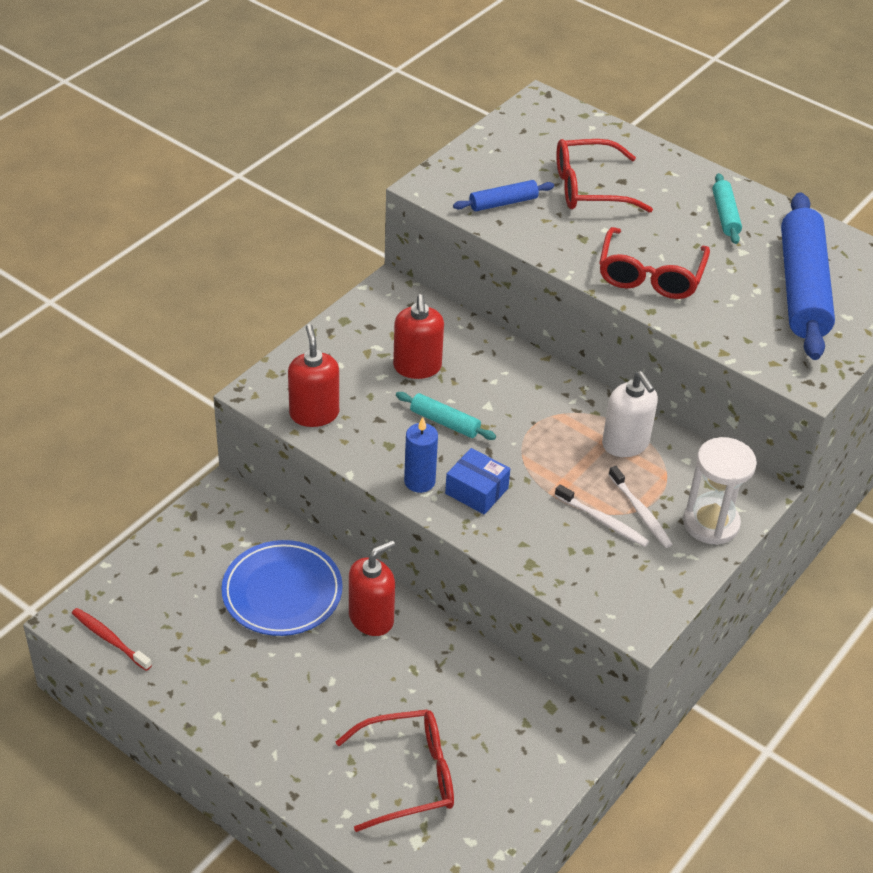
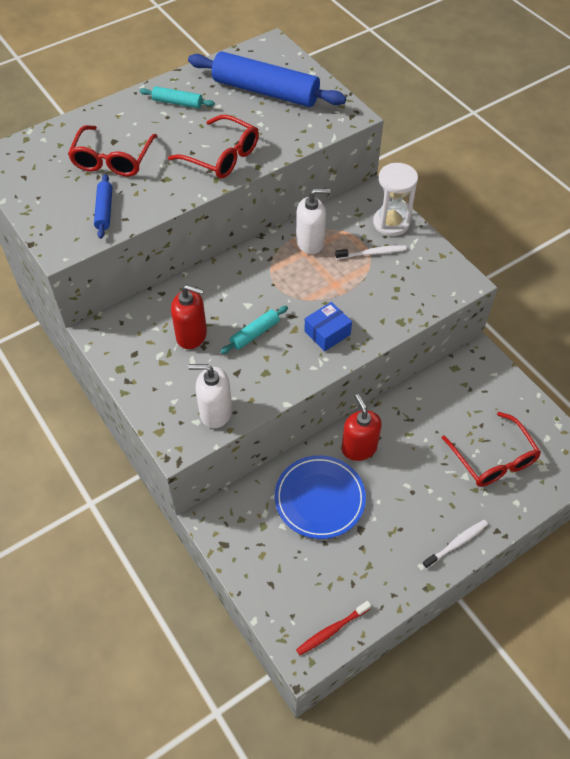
camera: 70 degrees left, 10 degrees up
red soap dispenser [288,324,339,427] -> white soap dispenser [188,364,232,428]
red glasses [336,710,454,832] -> red glasses turned 150 degrees clockwise [442,412,541,487]
blue candle [404,417,438,493] -> none
white toothbrush [555,484,649,547] -> white toothbrush moved to [422,520,488,569]

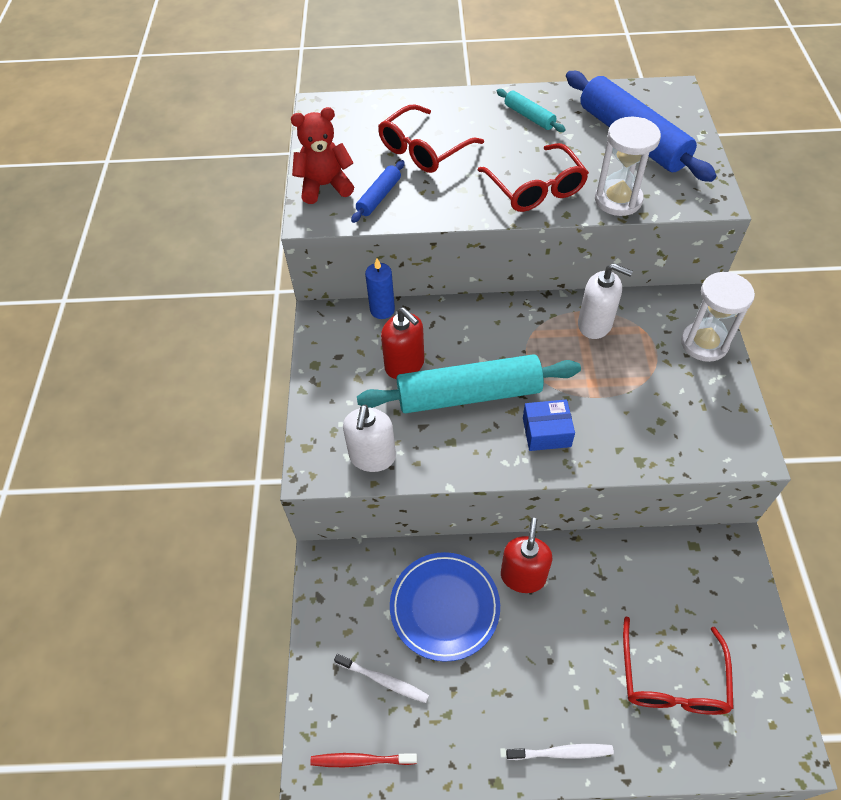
camera: 35 degrees right, 0 degrees up
white soap dispenser [188,364,232,428] -> white soap dispenser turned 120 degrees counterclockwise [343,405,396,472]
turquoise rolling pin [220,306,288,354] -> turquoise rolling pin [357,354,581,413], size x2.17
white toothbrush [335,245,407,259] -> white toothbrush moved to [334,654,429,703]
none -> red teddy bear [291,107,354,204]
none -> blue candle [365,258,395,319]
none -> white hourglass [595,117,661,216]

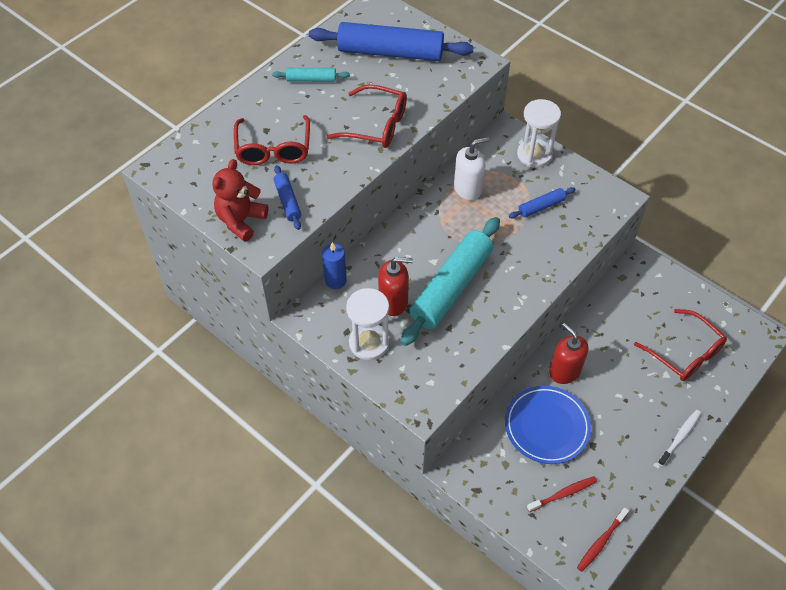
camera: 50 degrees left, 0 degrees up
white toothbrush [334,654,429,703] -> red toothbrush [527,476,597,512]
white soap dispenser [343,405,396,472] -> none
blue box [523,399,575,451] -> none
white hourglass [595,117,661,216] -> white hourglass moved to [346,288,390,360]
none -> blue rolling pin [509,187,576,218]

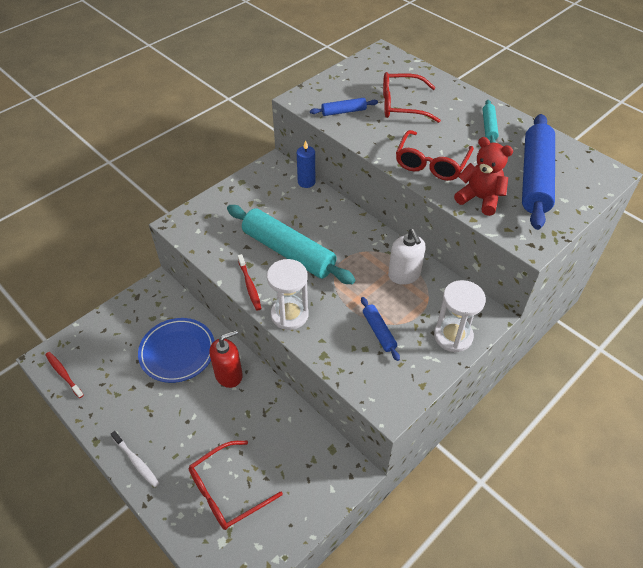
camera: 95 degrees right, 5 degrees down
red teddy bear [212,159,268,242] -> red teddy bear moved to [454,137,513,216]
white hourglass [346,288,390,360] -> white hourglass moved to [267,259,309,330]
red soap dispenser [378,257,413,316] -> none
red toothbrush [527,476,597,512] -> red toothbrush moved to [238,254,261,311]

